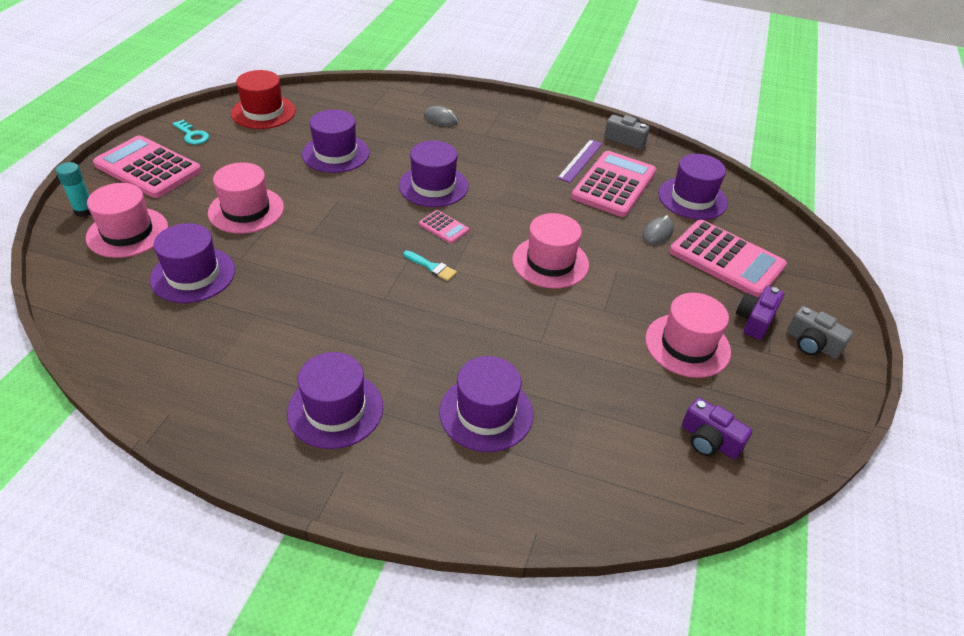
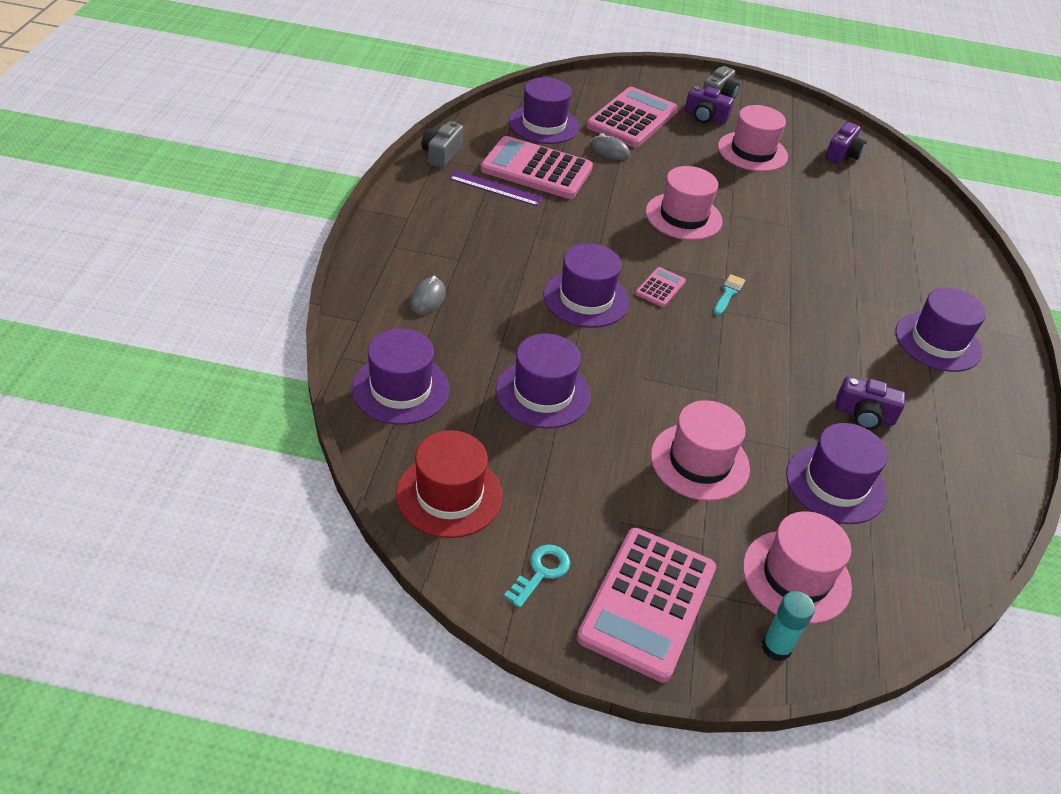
camera: 100 degrees left, 0 degrees up
purple hat [439,356,533,452] -> purple hat moved to [352,328,450,425]
none -> purple camera [835,376,906,429]

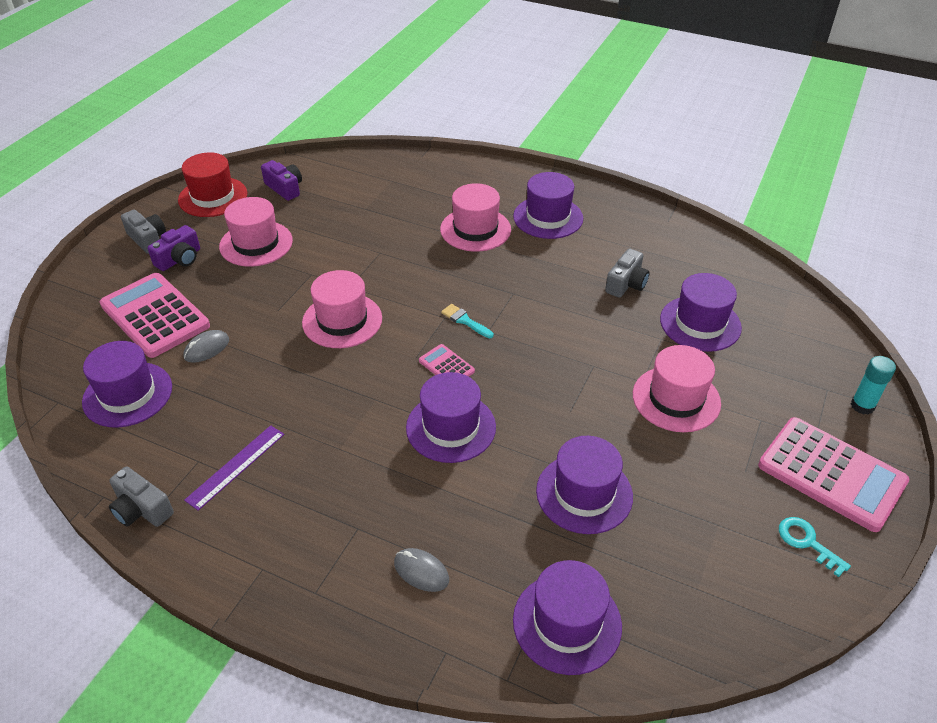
camera: 70 degrees left, 0 degrees up
red hat [396,430,503,538] -> red hat moved to [178,152,247,217]
pink calculator [480,136,593,199] -> none
pink hat [743,511,852,624] -> pink hat moved to [440,183,511,252]
purple camera [835,376,906,429] -> grey camera [605,248,649,298]

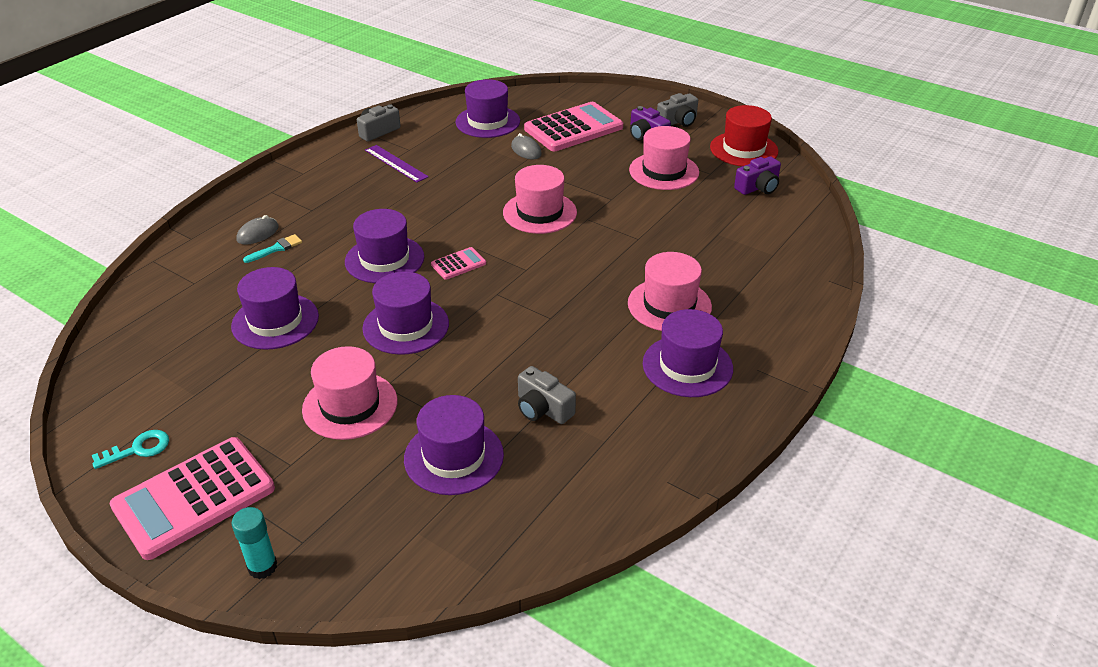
camera: 100 degrees right, 5 degrees down
turquoise brush [441,304,494,338] -> turquoise brush moved to [243,234,302,263]
purple hat [513,560,622,675] -> purple hat moved to [362,271,449,355]

